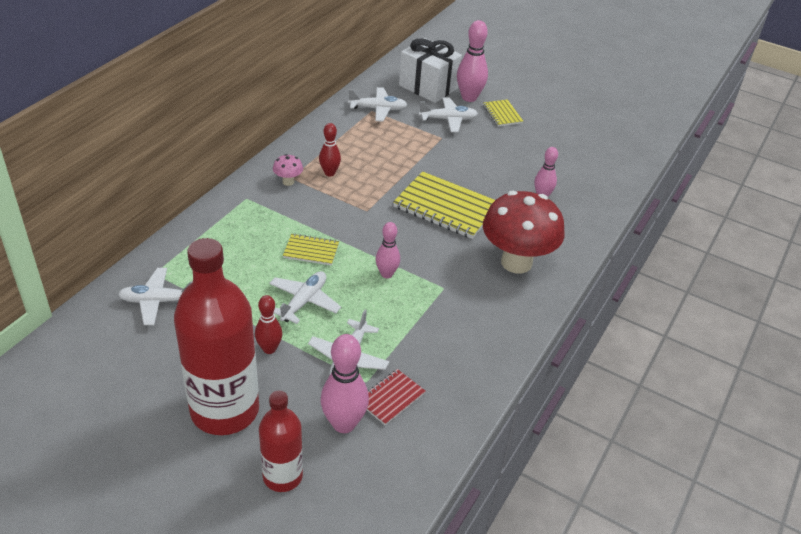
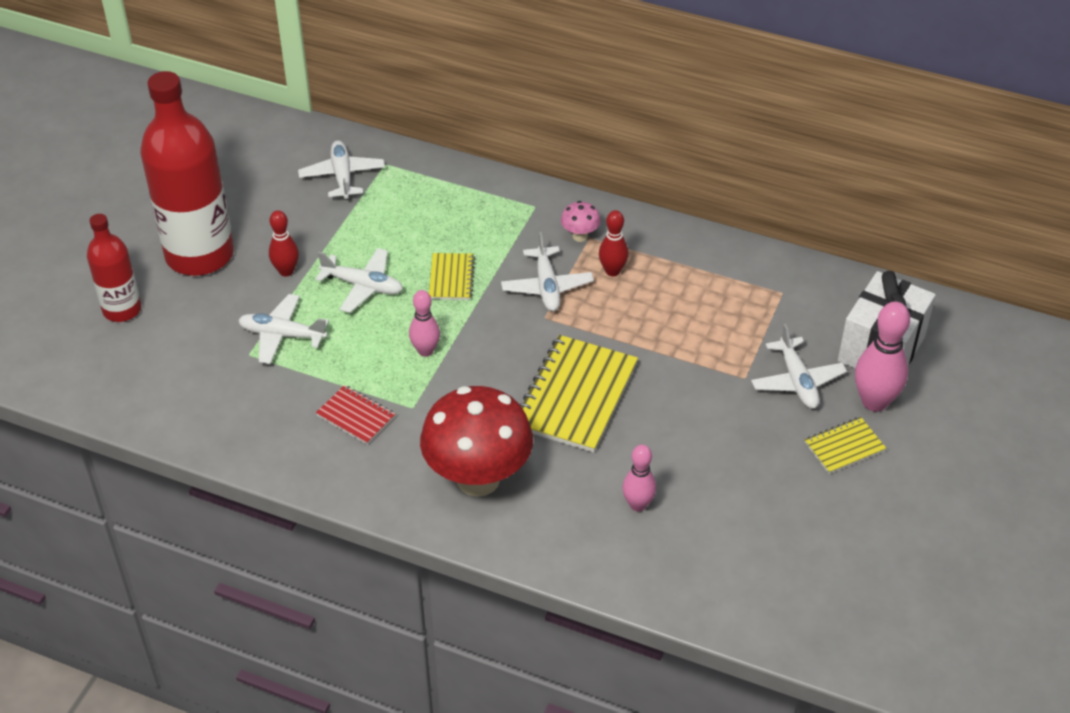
camera: 85 degrees right, 5 degrees up
pink bowling pin [320,334,369,433] -> none
white plane [348,87,408,122] -> white plane moved to [501,232,594,311]
red notebook [367,369,425,425] -> red notebook moved to [316,385,395,445]

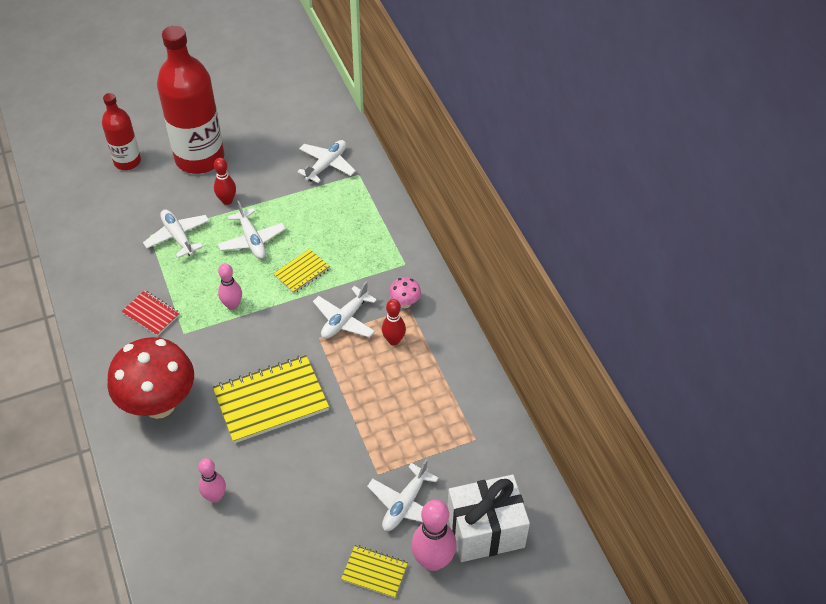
camera: 45 degrees right, 5 degrees up
red notebook [316,385,395,445] -> red notebook turned 45 degrees counterclockwise [121,290,180,336]

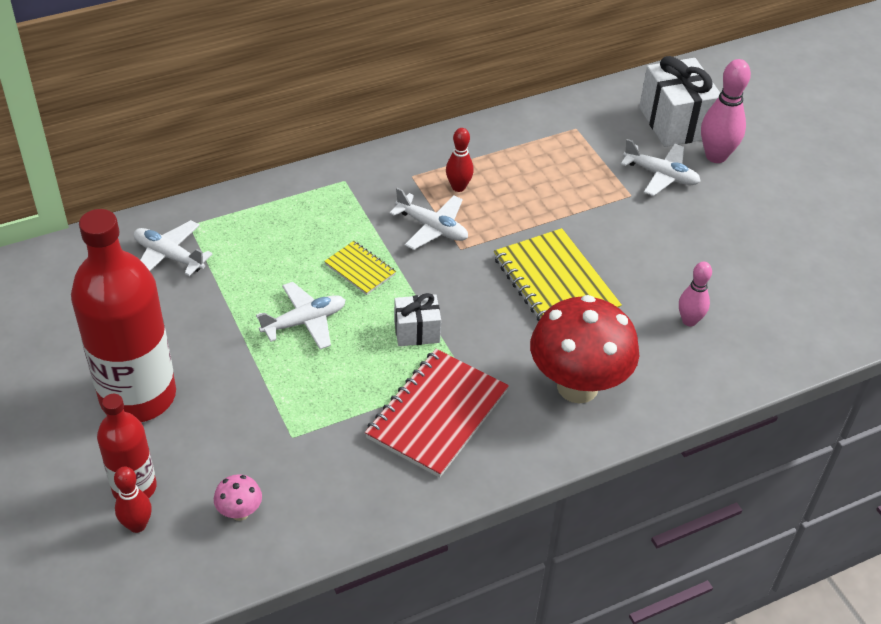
camera: 95 degrees left, 5 degrees down
red notebook [121,290,180,336] -> red notebook [365,349,509,478], size x1.93
white plane [143,209,209,258] -> none
red bowling pin [214,158,236,205] -> red bowling pin moved to [114,467,152,533]
pink bowling pin [218,263,242,310] -> white gift [394,293,441,346]
yellow notebook [341,545,408,598] -> none
pink mushroom [389,277,421,308] -> pink mushroom moved to [214,474,262,521]

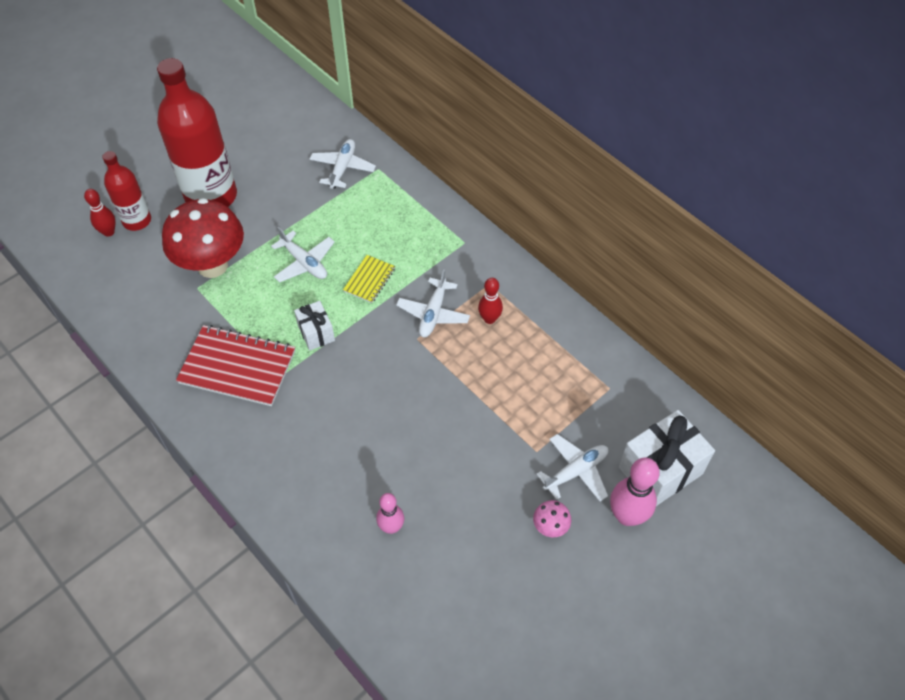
camera: 75 degrees right, 10 degrees up
pink mushroom [214,474,262,521] -> pink mushroom moved to [533,500,571,537]
yellow notebook [494,228,622,321] -> none
red mushroom [530,295,639,404] -> red mushroom moved to [162,198,244,278]
white plane [621,139,701,196] -> white plane turned 135 degrees counterclockwise [536,434,608,502]

